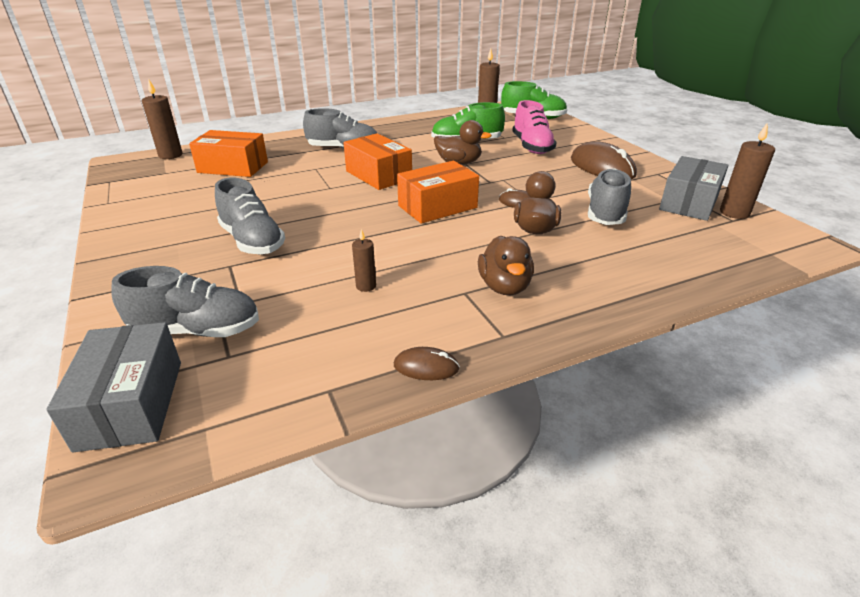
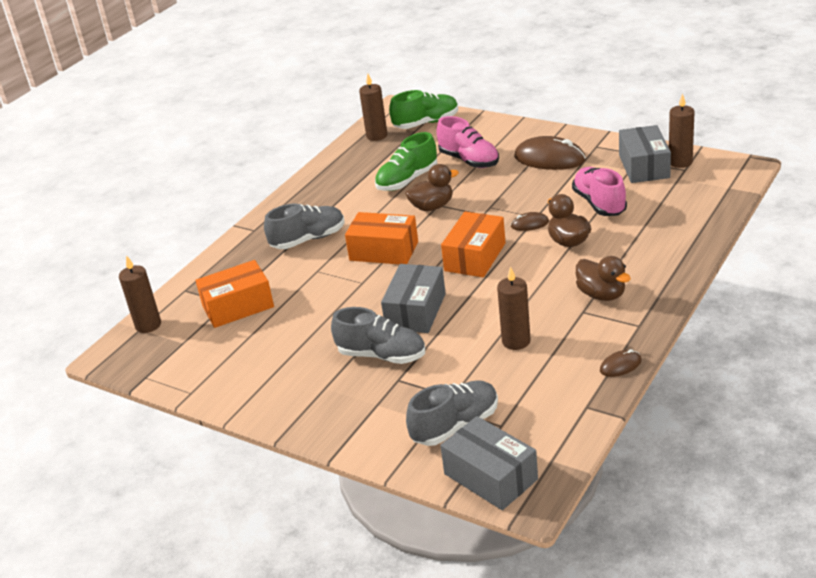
camera: 30 degrees left, 0 degrees up
brown candle [352,229,376,292] -> brown candle [497,266,531,350], size x1.73
grey shoe [588,168,631,225] -> pink shoe [572,167,627,216]
none -> grey box [381,264,446,333]

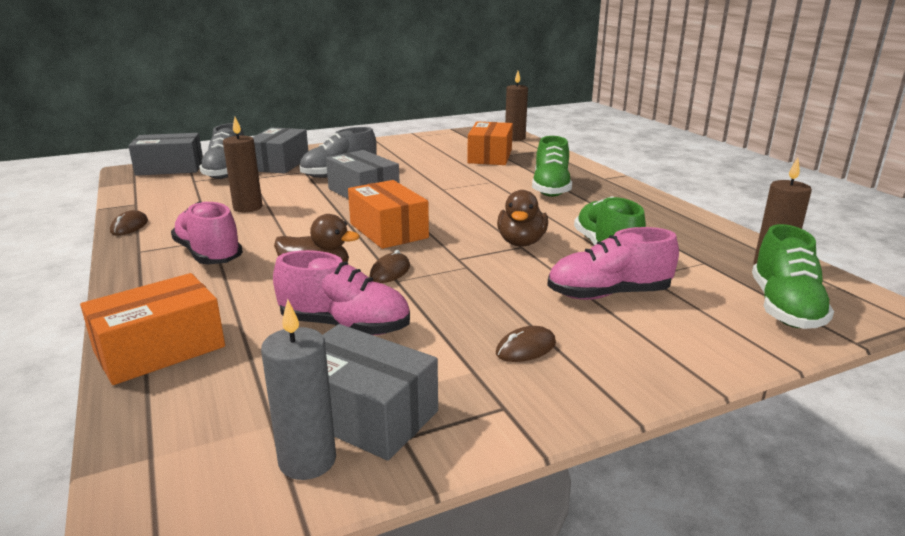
camera: 120 degrees right, 10 degrees down
grey shoe [264,203,345,249] -> green shoe [532,136,572,197]
orange box [345,212,418,264] -> orange box moved to [80,273,225,385]
brown mouse [514,136,586,170] -> brown mouse [496,326,556,362], size x0.49
brown duck [576,256,631,301] -> pink shoe [171,202,243,264]
brown candle [669,93,695,168] -> grey candle [261,299,336,480]
none -> grey box [252,127,308,174]

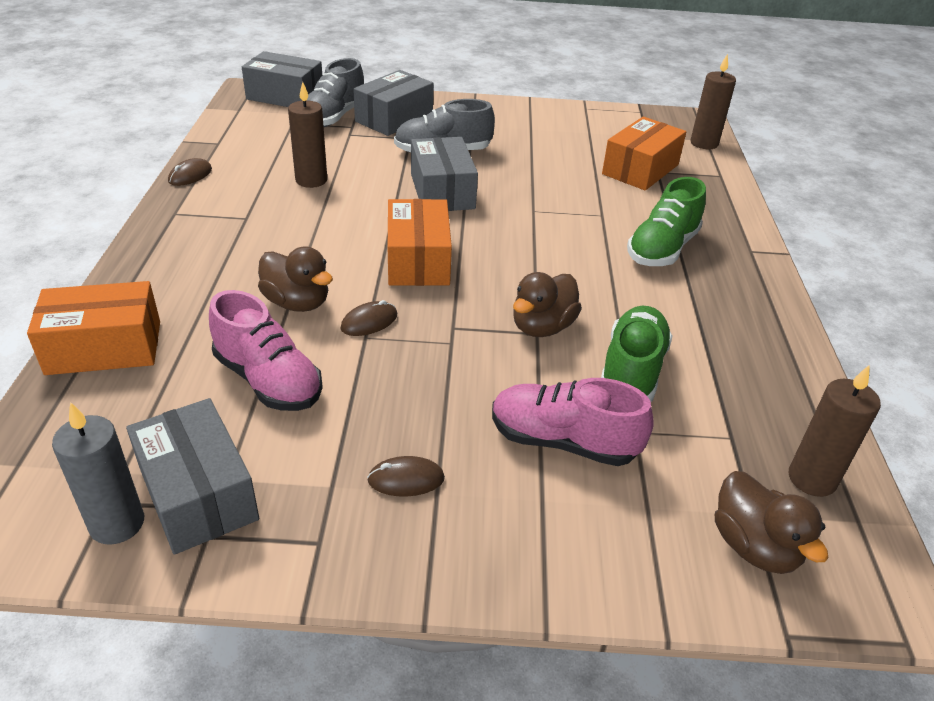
camera: 25 degrees right, 15 degrees up
pink shoe [171,202,243,264] -> none
green shoe [752,224,834,329] -> brown duck [715,471,828,574]

